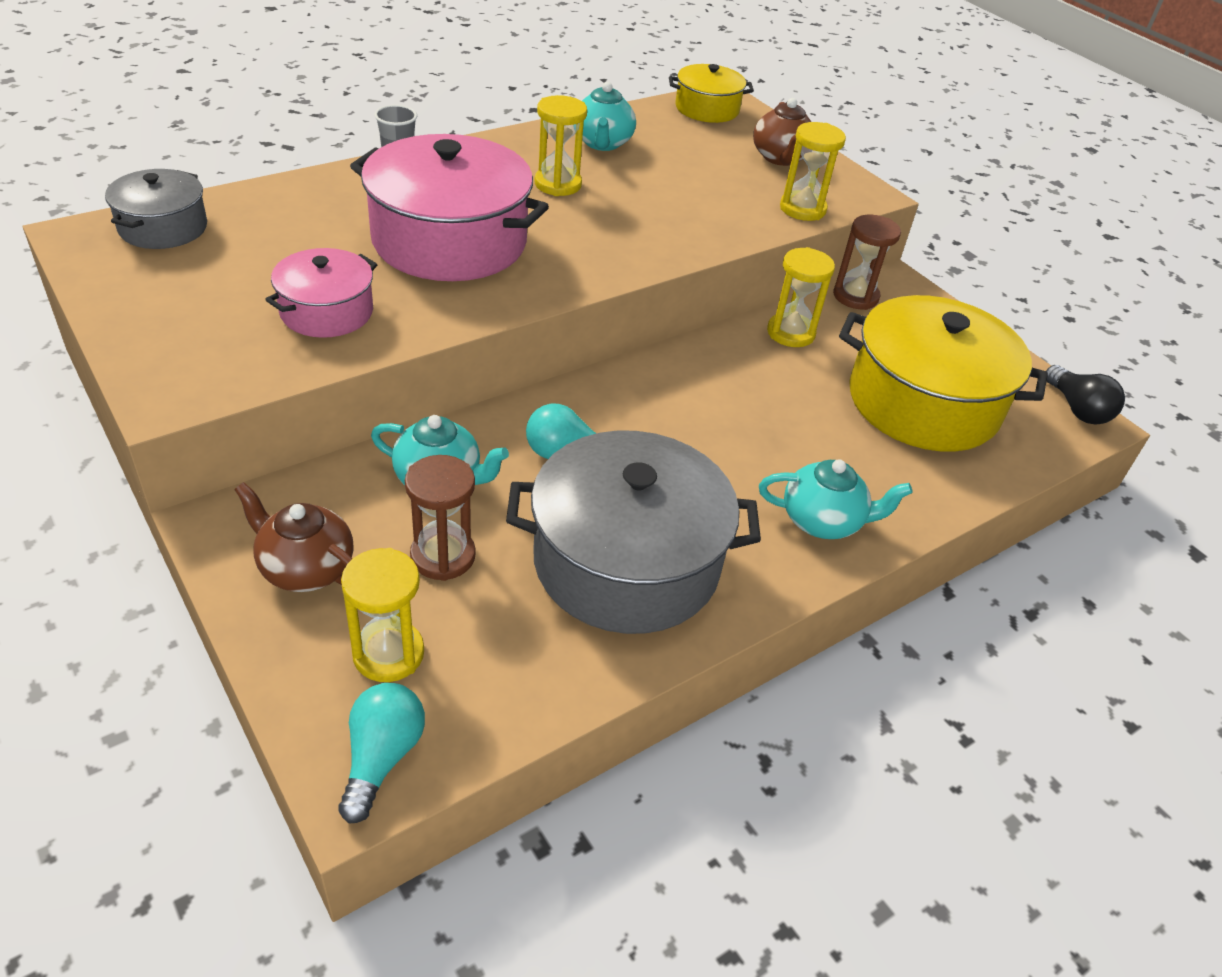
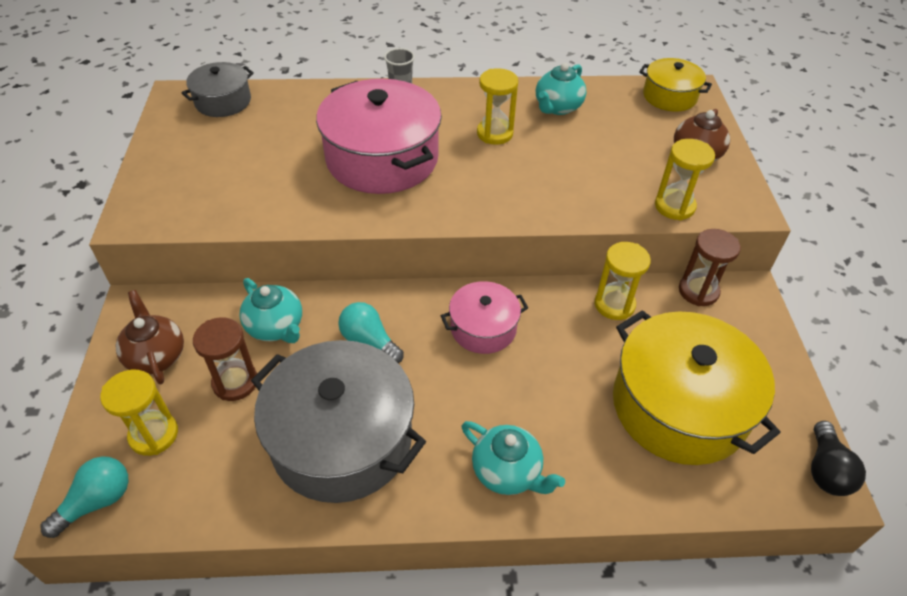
camera: 35 degrees right, 5 degrees up
pink pot [265,248,377,338] -> pink pot moved to [441,281,528,354]

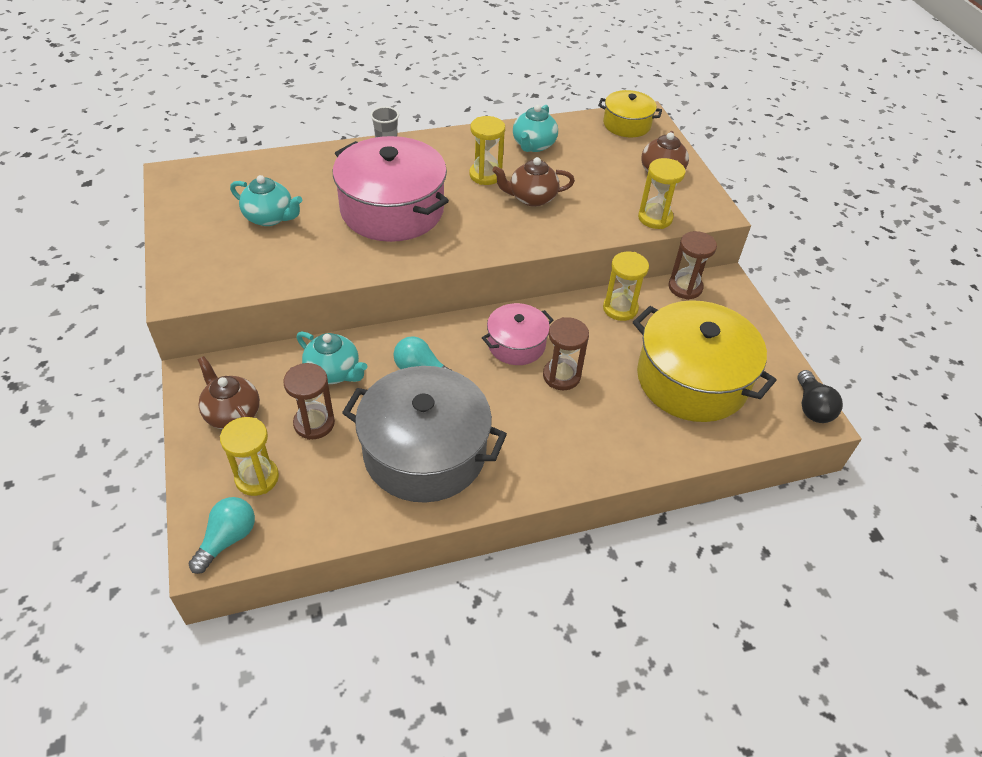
camera: 15 degrees left, 0 degrees up
grey pot [182,62,254,117] -> none
turquoise teapot [462,421,565,495] -> turquoise teapot moved to [230,175,302,226]
none -> brown teapot [492,157,575,207]
none -> brown hourglass [543,317,589,390]

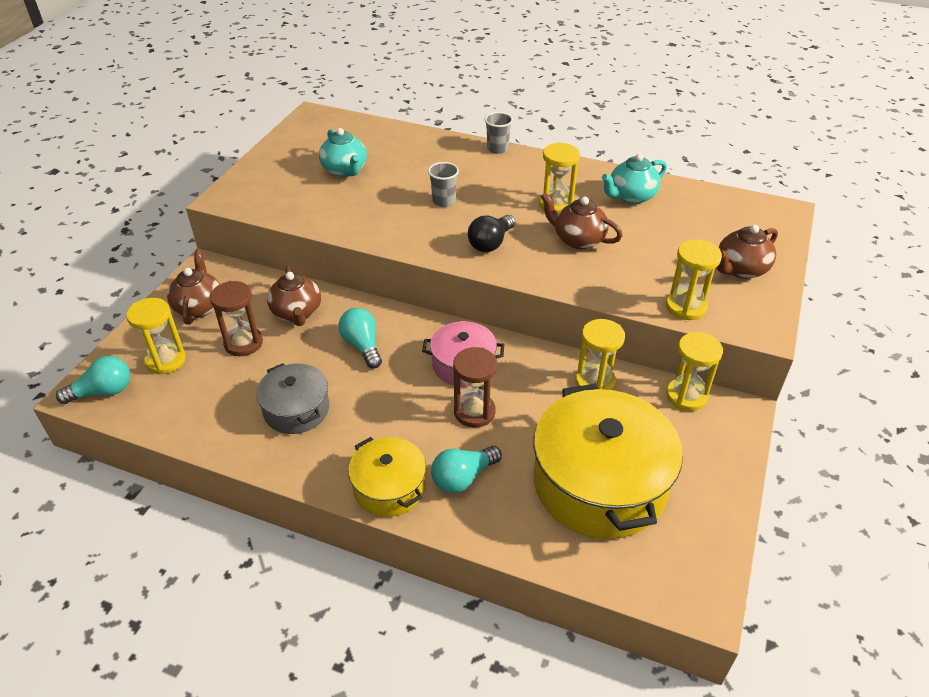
camera: 40 degrees right, 5 degrees down
turquoise teapot [296,331,367,384] -> brown teapot [267,266,321,326]
pink pot [333,136,449,242] -> grey cup [428,162,459,207]
grey pot [342,366,507,503] -> grey pot [256,363,329,434], size x0.53
yellow pot [598,90,662,137] -> yellow pot moved to [348,437,426,517]
brown hourglass [669,231,717,300] -> yellow hourglass [666,332,723,411]
black light bulb [797,370,843,423] -> black light bulb moved to [468,215,515,252]
none -> turquoise light bulb [431,446,502,493]

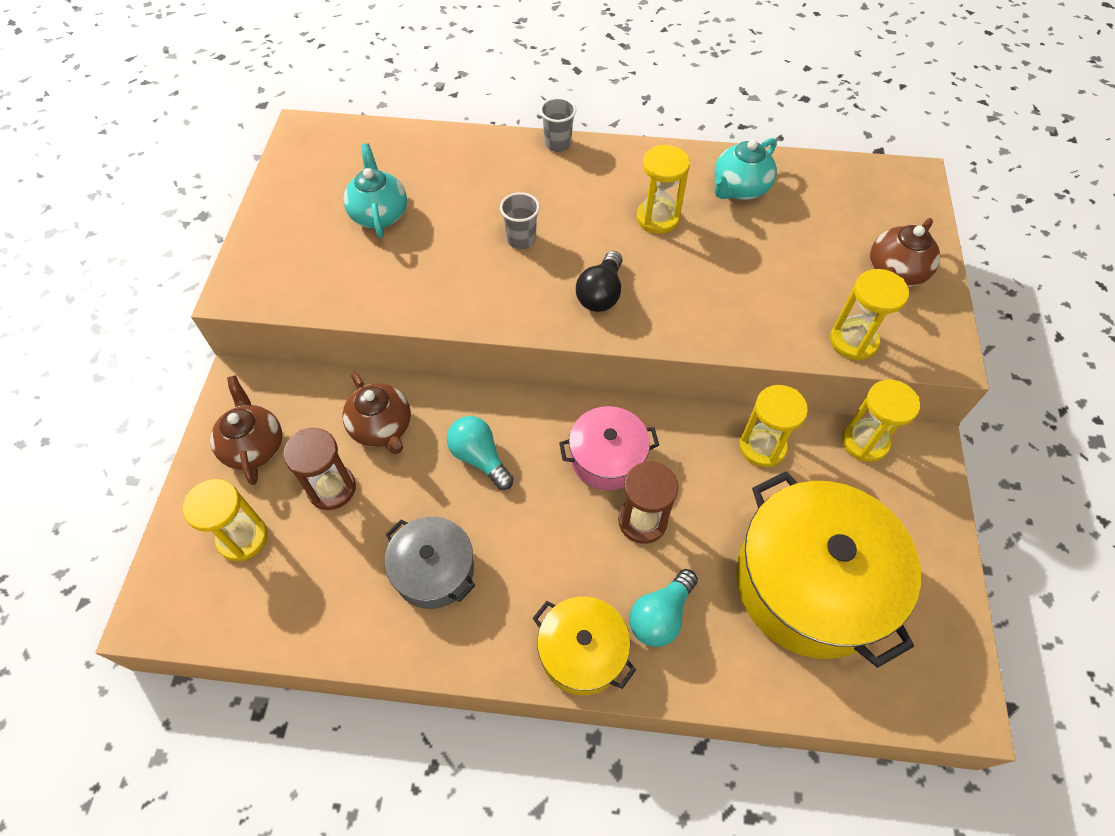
camera: 15 degrees left, 15 degrees up
turquoise light bulb [56,356,130,404] -> none
turquoise teapot [319,128,367,177] -> turquoise teapot turned 150 degrees counterclockwise [343,143,407,238]
brown teapot [541,192,622,249] -> none

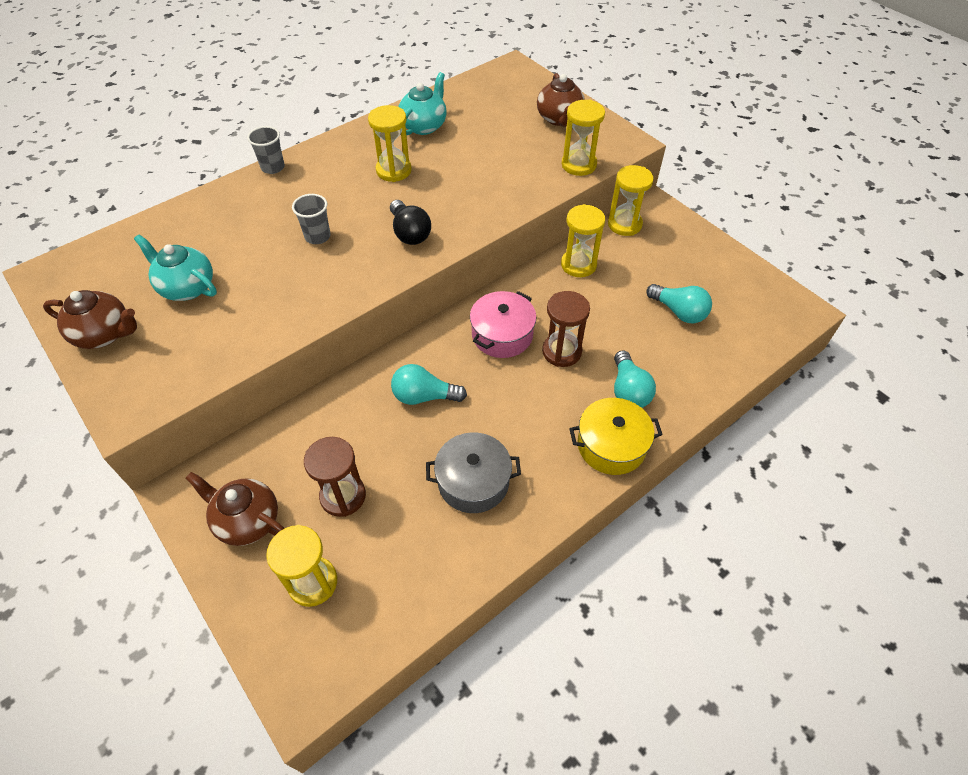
camera: 45 degrees left, 5 degrees down
brown teapot [342,371,411,454] -> brown teapot moved to [43,290,137,349]
turquoise teapot [714,138,777,200] -> turquoise teapot turned 150 degrees counterclockwise [398,72,447,136]
yellow pot [736,471,921,668] -> turquoise light bulb [646,284,712,323]

